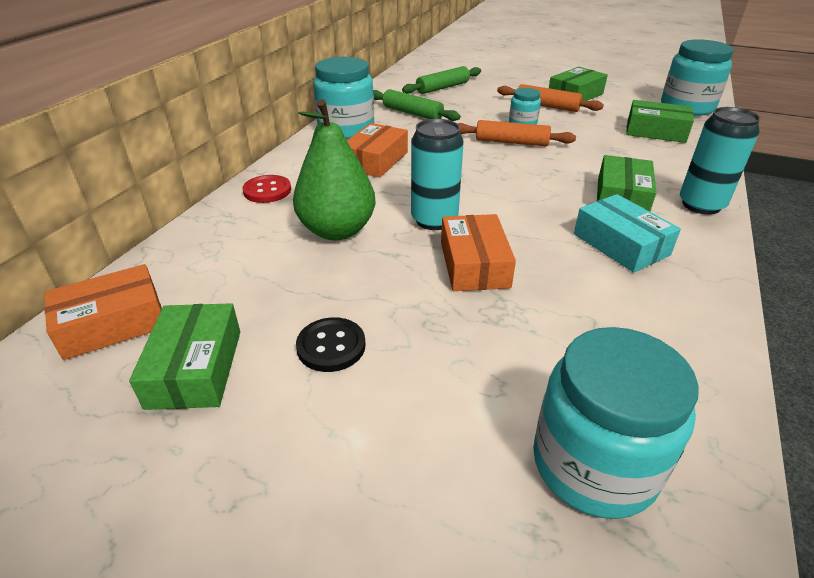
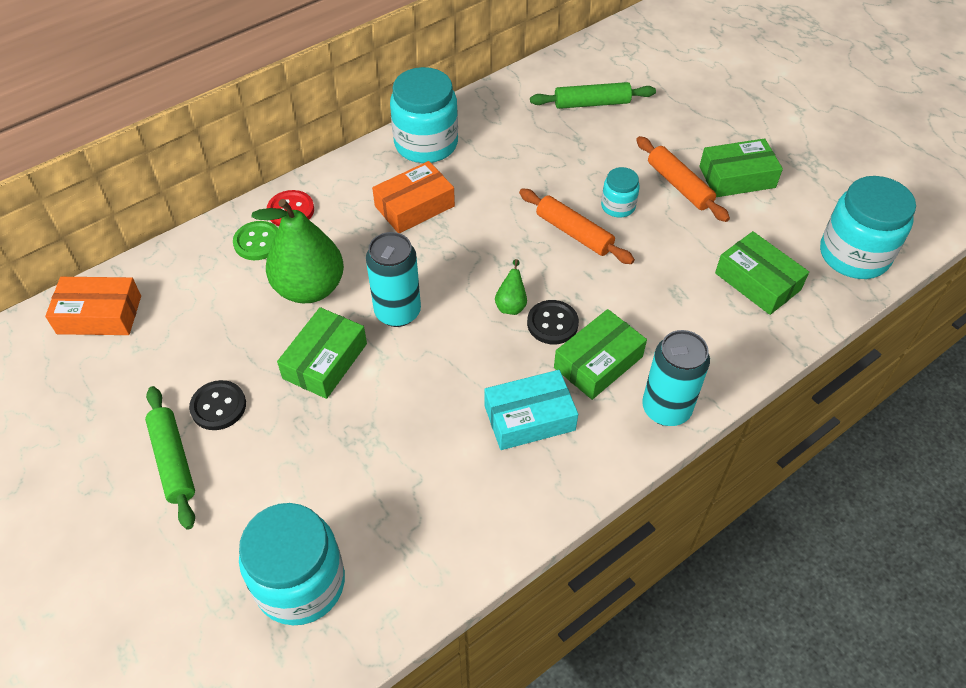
camera: 30 degrees right, 15 degrees up
green box [129,303,240,410] -> green box moved to [277,307,367,399]
green rolling pin [373,89,461,121] -> green rolling pin moved to [145,386,195,530]
orange box [441,214,516,291] -> none
turquoise box [574,194,681,273] -> turquoise box turned 75 degrees clockwise [484,370,578,450]
none -> green button [233,221,278,260]
none -> green pear [495,259,527,315]
none -> black button [527,300,579,344]

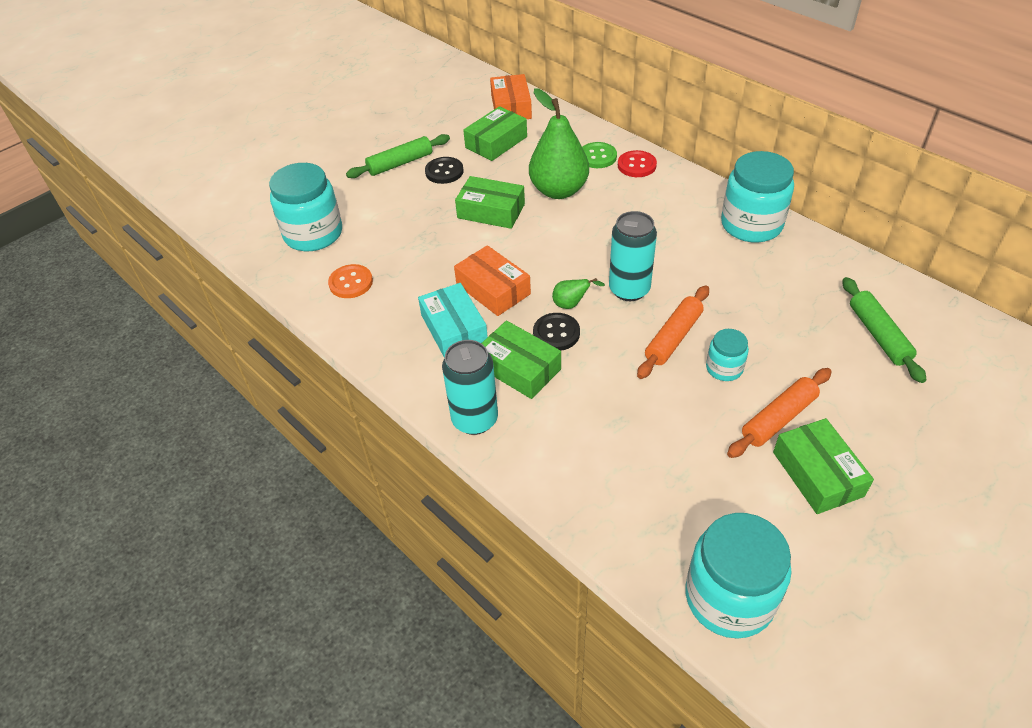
camera: 85 degrees right, 5 degrees down
turquoise can [366,232,421,327] -> turquoise can moved to [609,211,657,301]
orange box [372,161,455,233] -> orange box moved to [454,245,531,316]
green box [715,231,809,315] -> green box moved to [463,106,527,161]
none -> orange button [328,264,373,298]

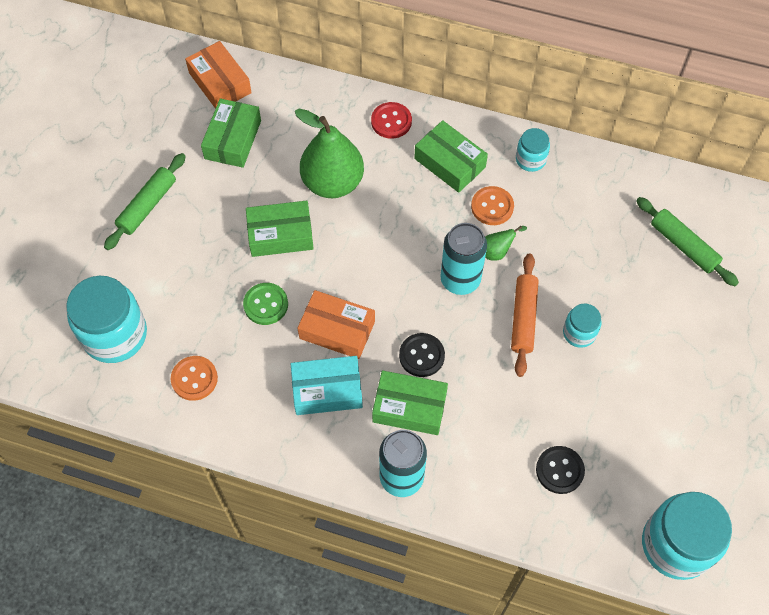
camera: 30 degrees left, 15 degrees up
turquoise box [418,283,488,358] -> turquoise box turned 45 degrees counterclockwise [291,356,363,415]
black button [425,157,463,184] -> black button moved to [536,446,585,494]
green pear [552,278,605,309] -> green pear moved to [485,226,527,261]
green button [582,142,617,168] -> green button moved to [243,283,288,325]
turquoise jar [721,151,794,243] -> turquoise jar [516,128,550,172], size x0.51
orange rolling pin [727,368,832,458] -> none
green box [773,418,874,514] -> green box moved to [414,120,488,193]
none -> orange button [471,186,514,225]

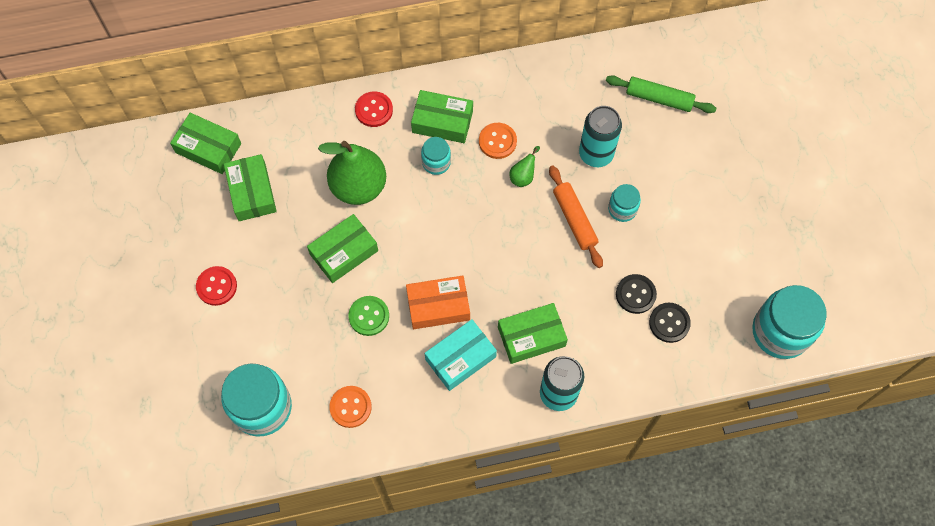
camera: 30 degrees left, 5 degrees up
green rolling pin [104,153,186,250] -> red button [196,266,237,306]
orange box [185,41,252,109] -> green box [170,113,241,174]
black button [399,333,445,377] -> black button moved to [616,274,657,314]
turquoise can [440,223,487,295] -> turquoise can moved to [579,106,622,167]
turquoise jar [516,128,550,172] -> turquoise jar moved to [421,137,451,175]

